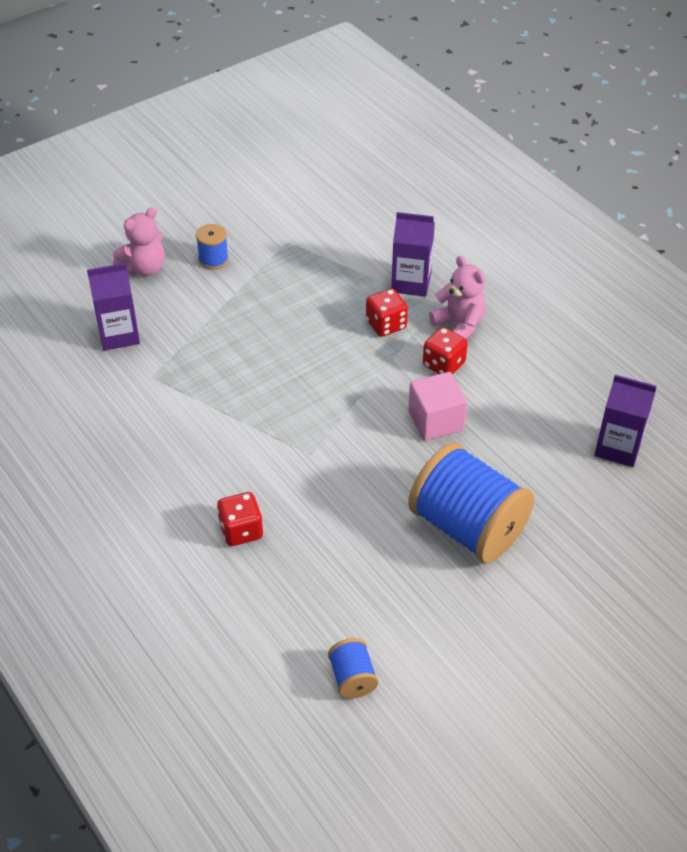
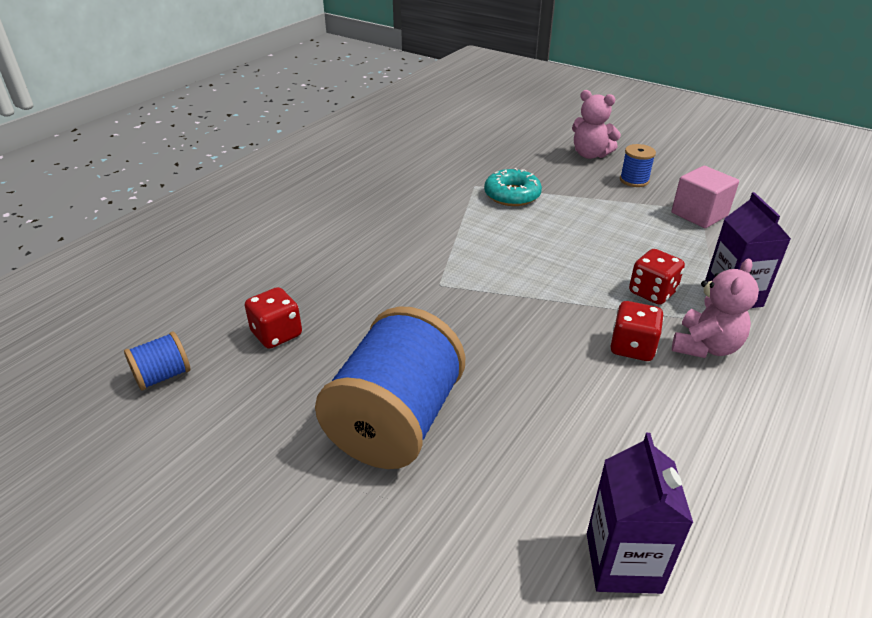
camera: 70 degrees right, 10 degrees down
purple carton [87,263,140,351] -> none
red dice [217,492,263,546] -> red dice moved to [245,287,302,349]
pink cube [408,372,467,441] -> pink cube moved to [671,166,739,228]
none -> turquoise donut [484,168,542,206]

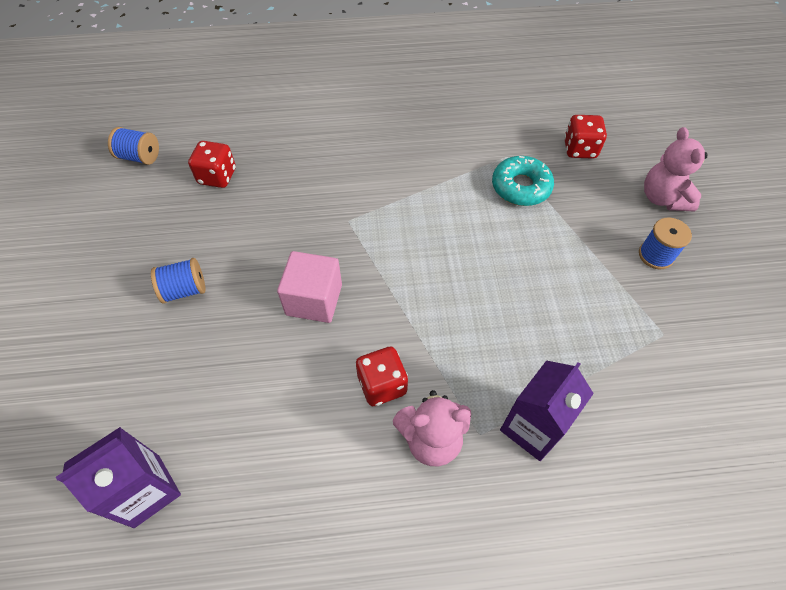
camera: 50 degrees right, 20 degrees up
blue spool [315,306,465,469] -> blue spool [151,258,206,304], size x0.44
red dice [629,249,685,305] -> red dice moved to [564,115,607,158]
pink cube [671,166,739,228] -> pink cube moved to [277,251,342,323]

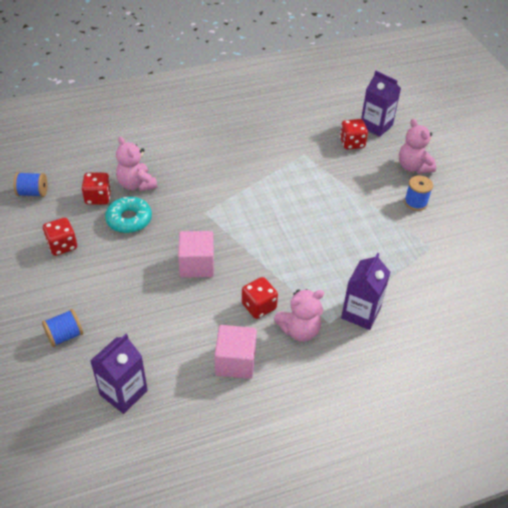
camera: 15 degrees left, 10 degrees down
blue spool [151,258,206,304] -> blue spool moved to [42,309,83,347]
turquoise donut [492,156,554,206] -> turquoise donut moved to [105,197,152,233]
none -> red dice [43,218,77,256]
none -> pink teddy bear [116,136,157,191]
none -> pink cube [214,325,257,379]
none -> purple carton [361,71,401,137]

